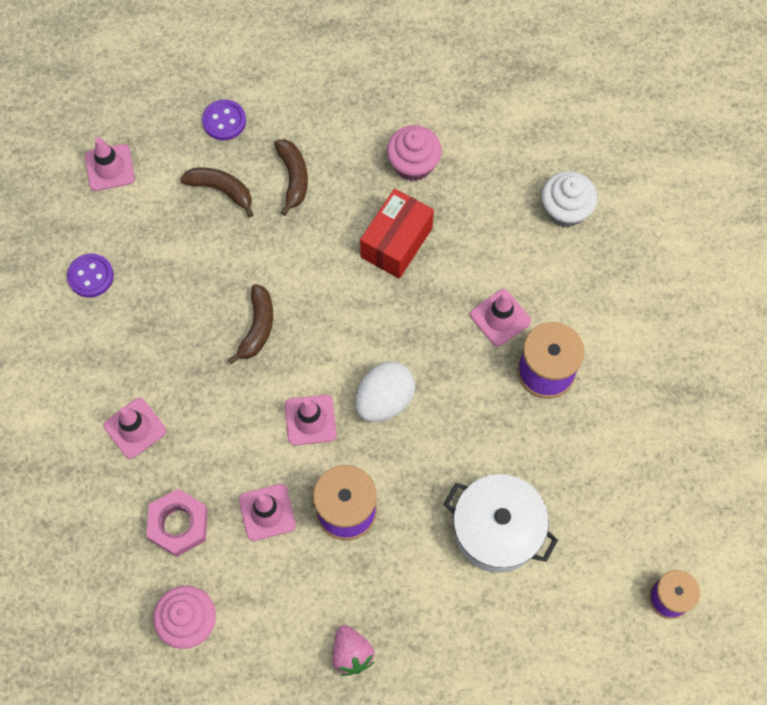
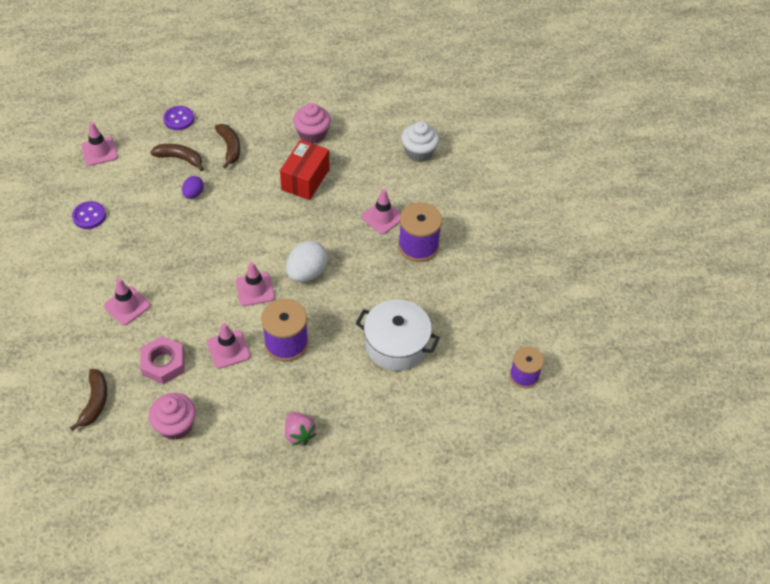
camera: 10 degrees left, 15 degrees down
brown banana [228,284,273,364] -> brown banana moved to [70,369,107,431]
none -> purple egg [182,176,204,199]

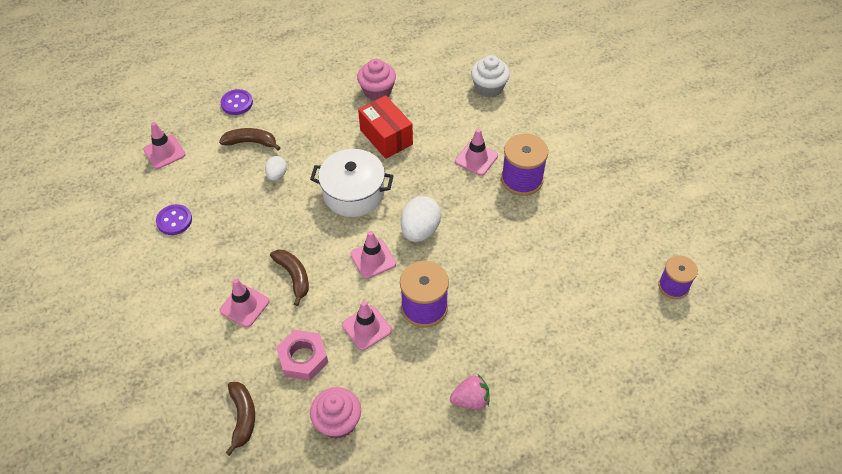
camera: 10 degrees left, 0 degrees up
purple egg [182,176,204,199] -> white egg [265,156,287,181]
brown banana [215,124,240,169] -> brown banana moved to [270,250,309,306]
red box [280,140,330,200] -> red box turned 45 degrees counterclockwise [358,95,413,159]
pink strawberry [285,412,317,445] -> pink strawberry turned 60 degrees counterclockwise [450,374,490,410]
white pot [356,299,440,371] -> white pot moved to [310,149,394,217]

